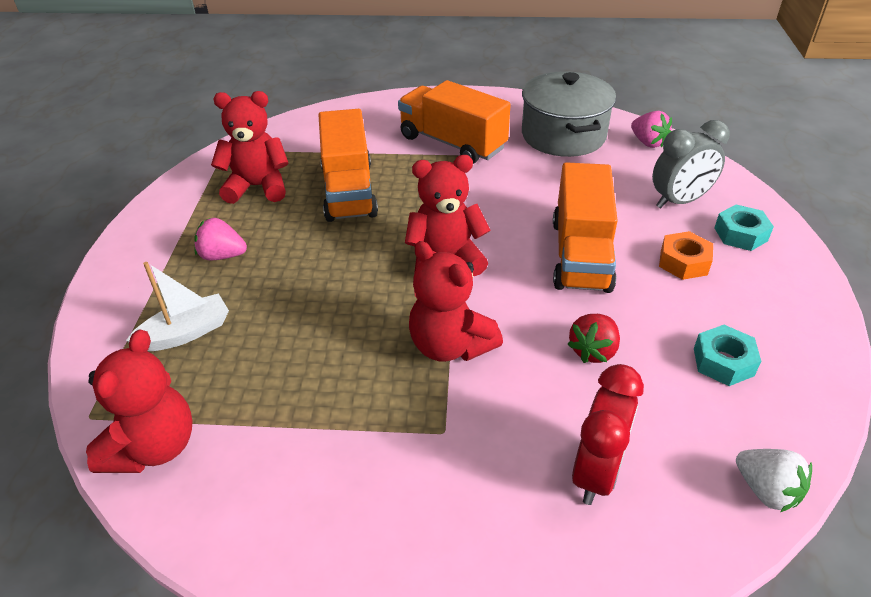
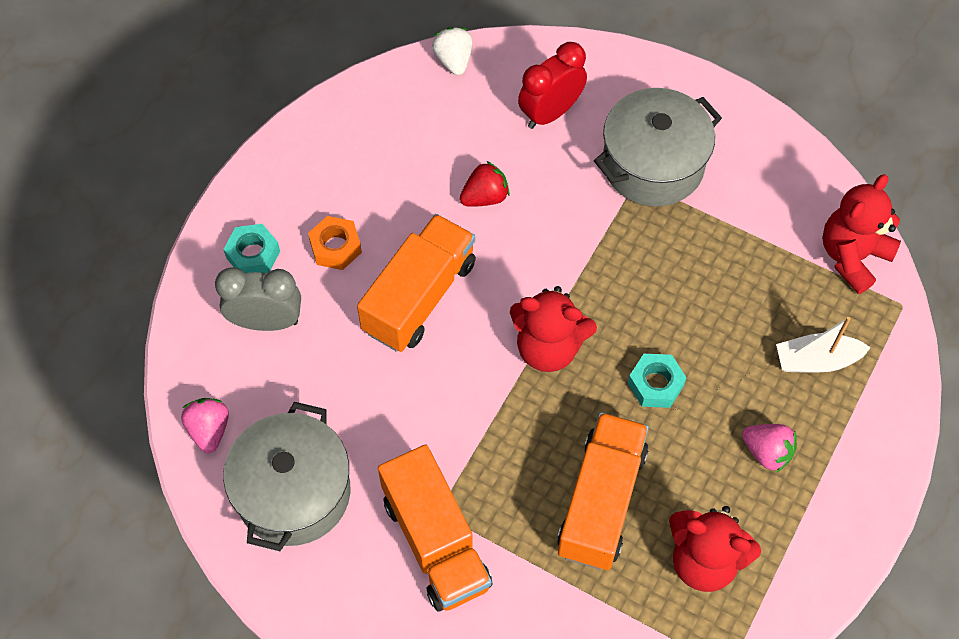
camera: 155 degrees left, 20 degrees up
red teddy bear [409,241,503,362] -> none
turquoise nut [694,325,761,386] -> turquoise nut moved to [628,354,687,408]
none -> grey pot [594,88,722,207]

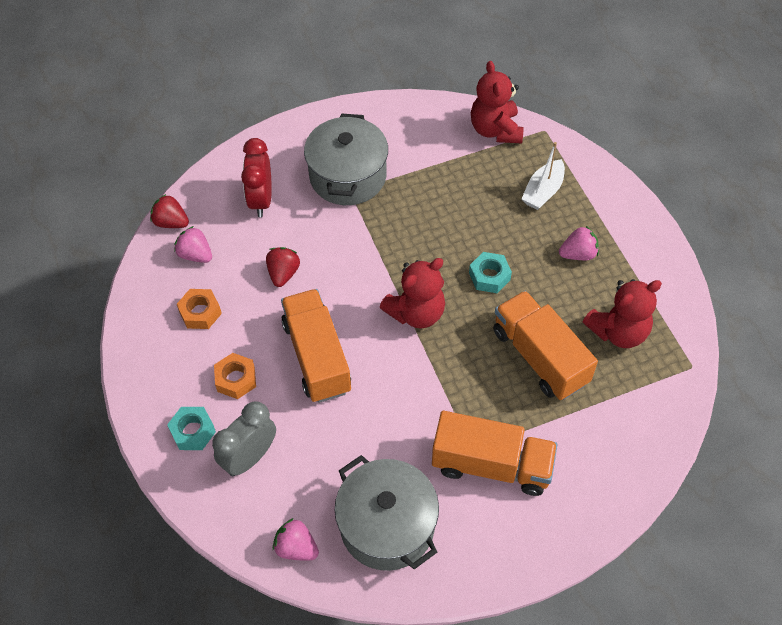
camera: 50 degrees left, 5 degrees down
white strawberry [432,27,473,75] -> red strawberry [150,194,189,228]
none -> pink strawberry [174,226,212,263]
none -> orange nut [177,289,222,329]

